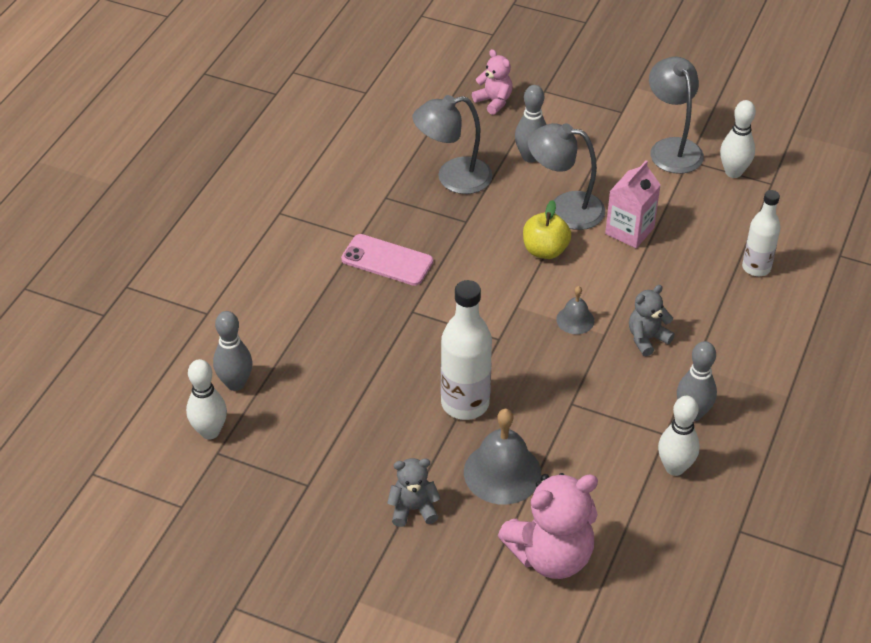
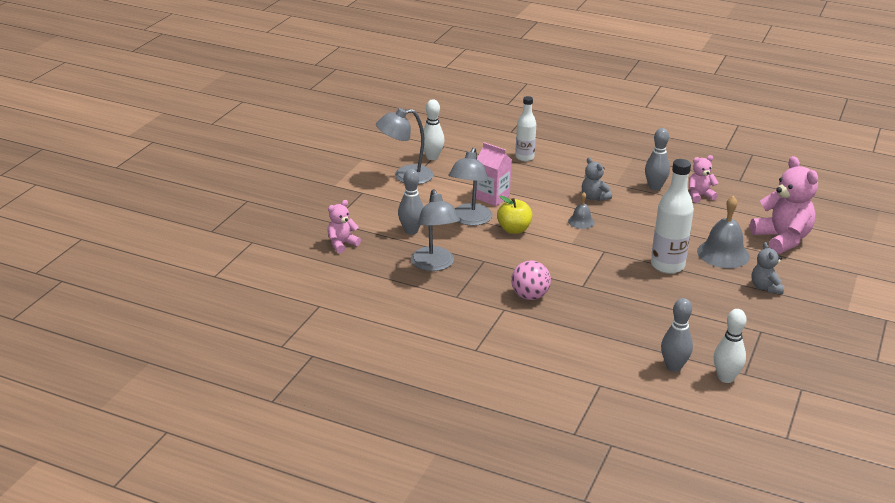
camera: 90 degrees left, 15 degrees down
pink phone [341,234,433,286] -> pink ball [511,261,551,300]
white bowling pin [658,396,700,476] -> pink teddy bear [689,155,718,203]

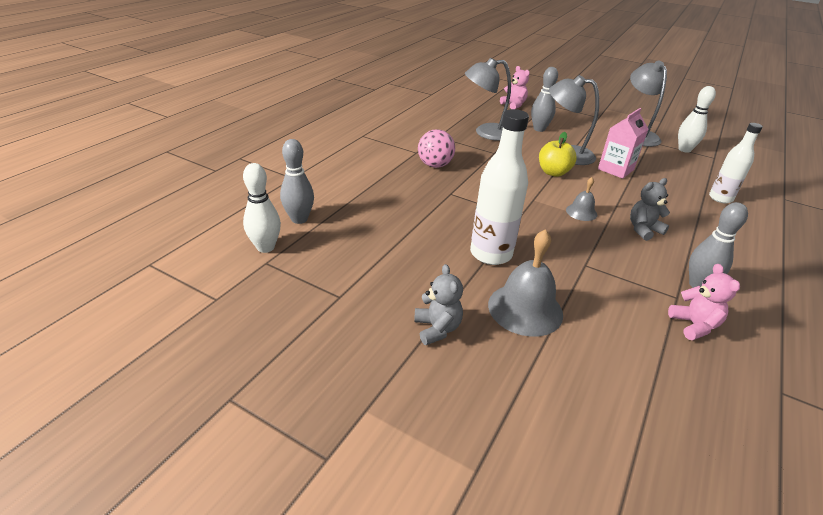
camera: 95 degrees right, 5 degrees up
pink teddy bear [750,156,818,254] -> none
grey teddy bear [752,242,784,294] -> grey teddy bear turned 75 degrees clockwise [414,264,463,345]

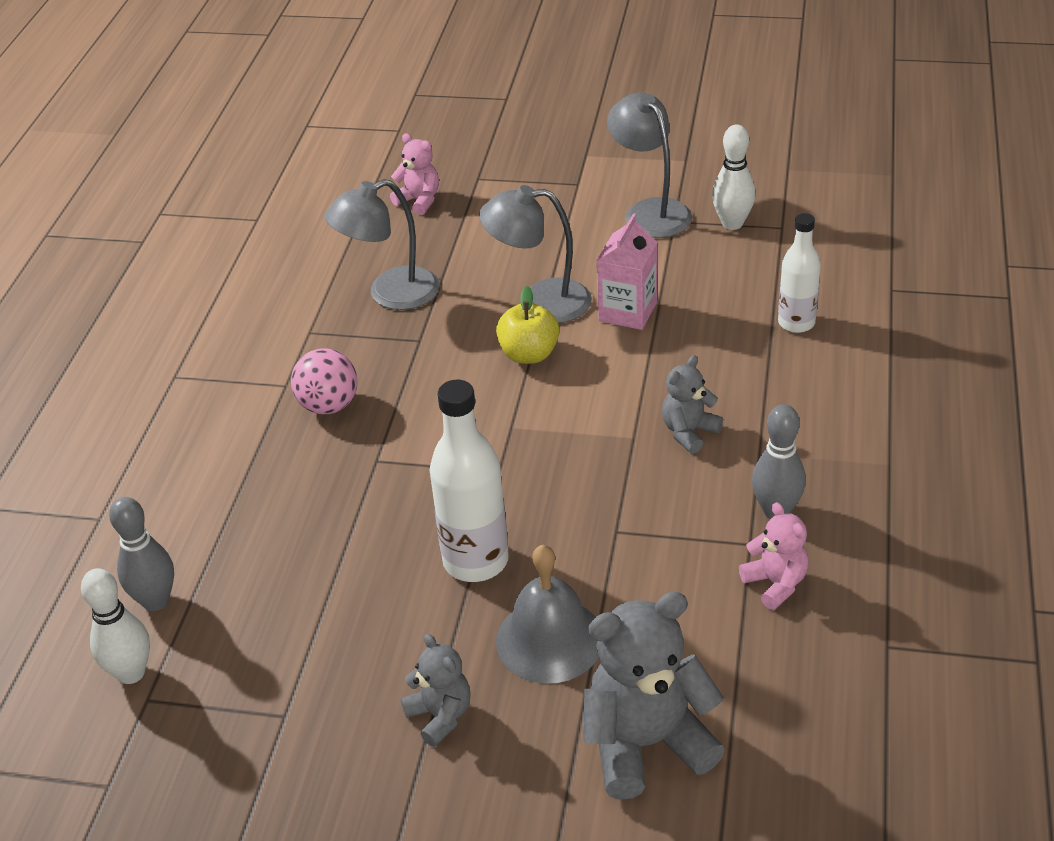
camera: 15 degrees left, 5 degrees up
grey bowling pin [531,67,558,132] -> none
grey bell [566,177,597,221] -> none
none -> grey teddy bear [583,592,725,800]

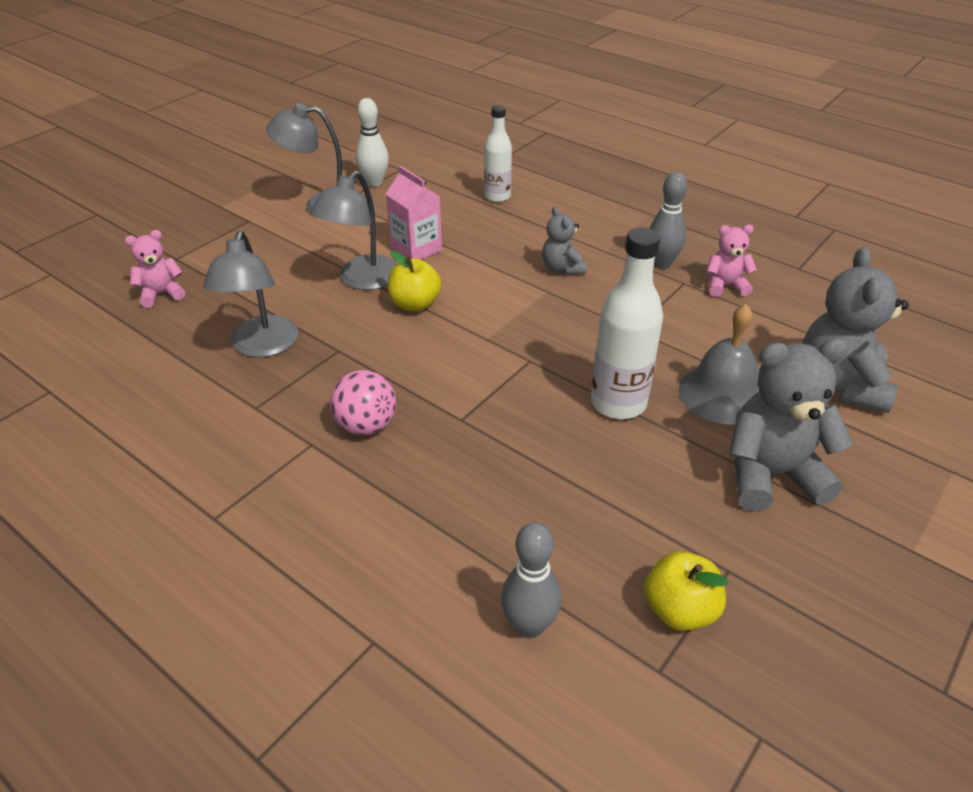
camera: 65 degrees left, 0 degrees up
white bowling pin [81,568,150,684] -> none
grey teddy bear [401,634,471,747] -> grey teddy bear [729,338,853,511], size x1.86
none -> yellow apple [644,551,729,631]

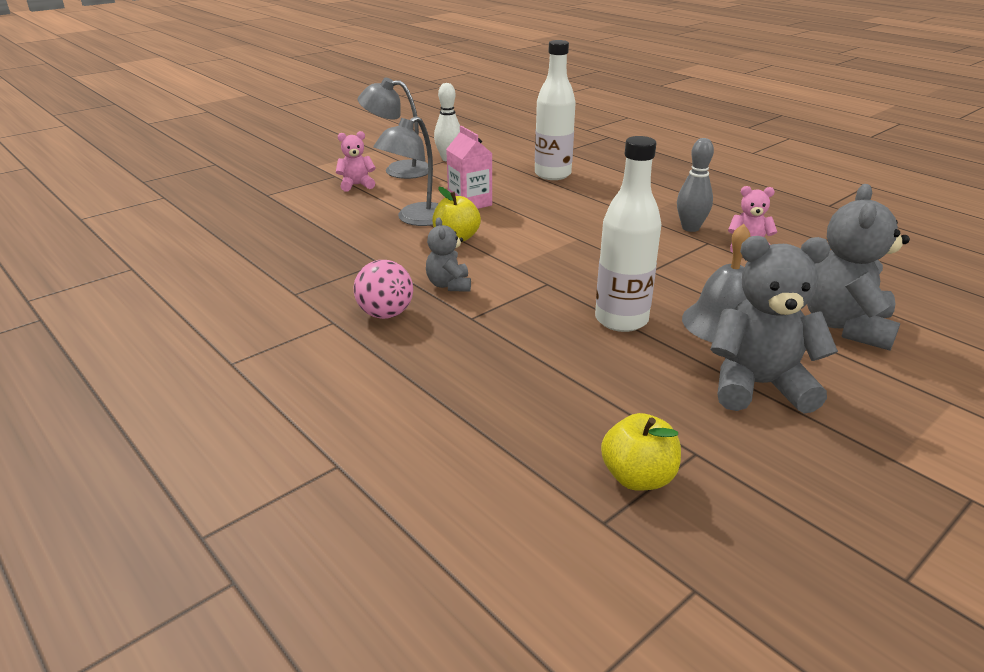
camera: 10 degrees right, 10 degrees down
pink teddy bear [125,230,185,308] -> pink teddy bear moved to [336,131,376,191]
grey lamp [204,231,298,357] -> none
white bottle [484,105,512,202] -> white bottle [535,40,576,180], size x1.55
grey bowling pin [501,522,562,638] -> none
grey teddy bear [542,206,587,275] -> grey teddy bear moved to [426,217,471,292]

